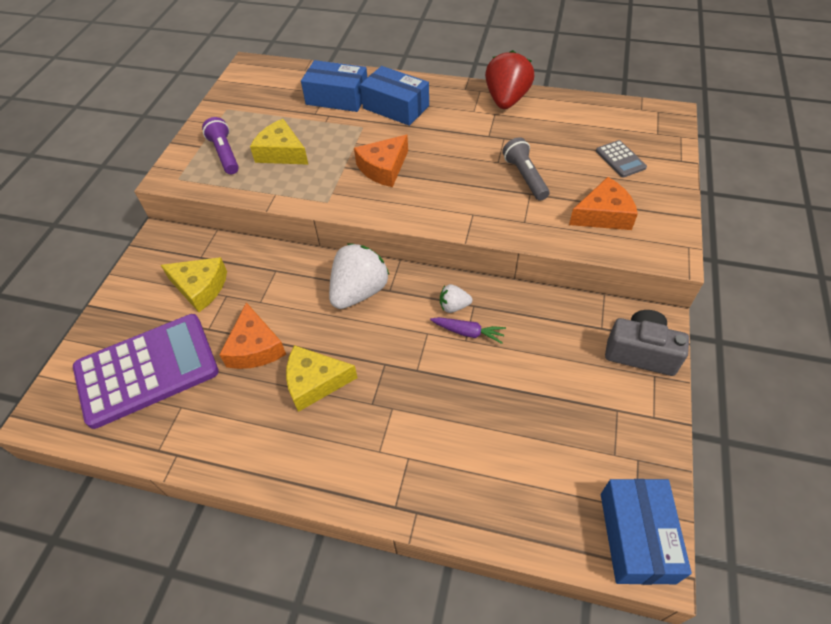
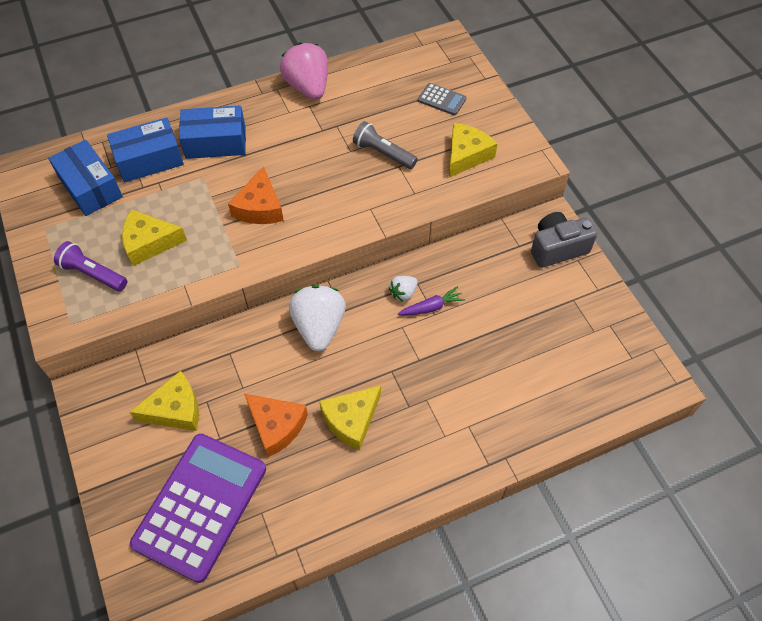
camera: 40 degrees left, 5 degrees up
red strawberry [485,50,534,109] -> pink strawberry [280,43,328,100]
orange cheese [569,177,638,230] -> yellow cheese [449,123,498,178]
blue box [601,479,692,585] -> blue box moved to [48,140,123,216]

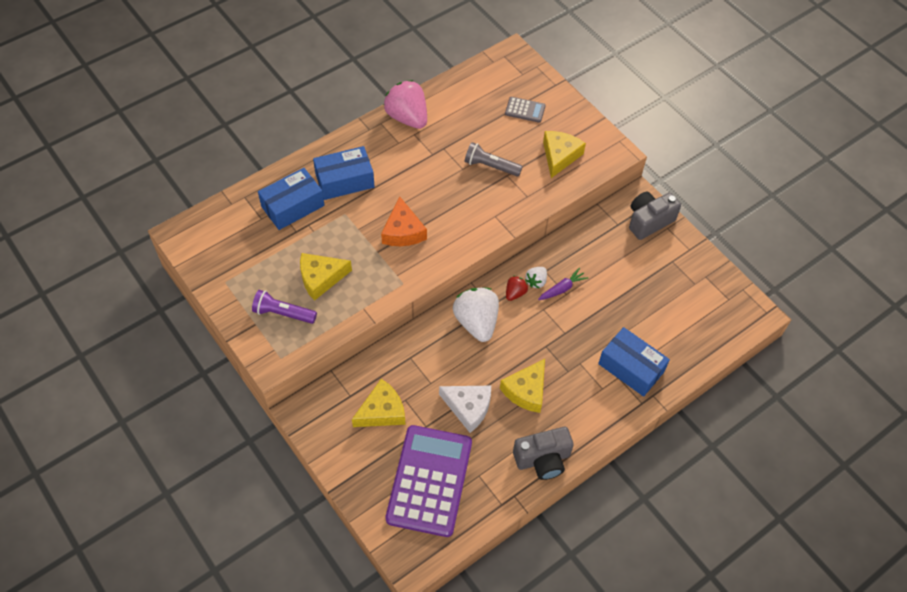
camera: 15 degrees left, 0 degrees up
blue box [48,140,123,216] -> blue box moved to [598,327,670,397]
orange cheese [245,394,308,457] -> white cheese [439,386,491,433]
none -> red strawberry [506,276,528,301]
none -> grey camera [513,427,574,480]

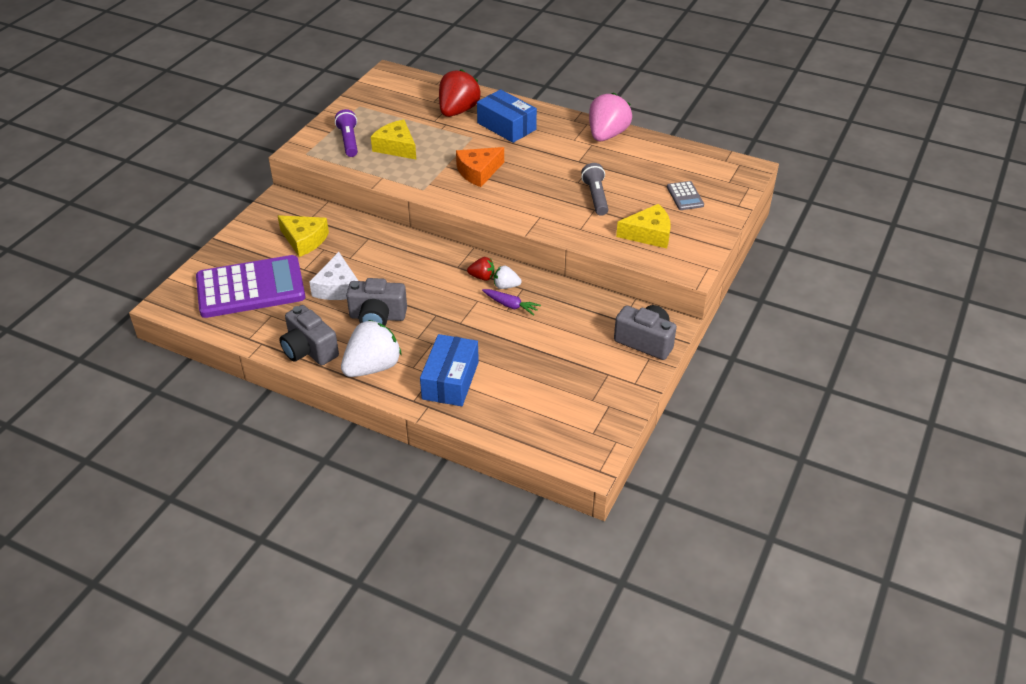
camera: 65 degrees right, 15 degrees down
blue box [258,168,325,230] -> red strawberry [439,69,481,117]
white strawberry [453,288,499,342] -> white strawberry moved to [341,320,402,377]
yellow cheese [500,359,545,413] -> grey camera [346,278,407,326]

